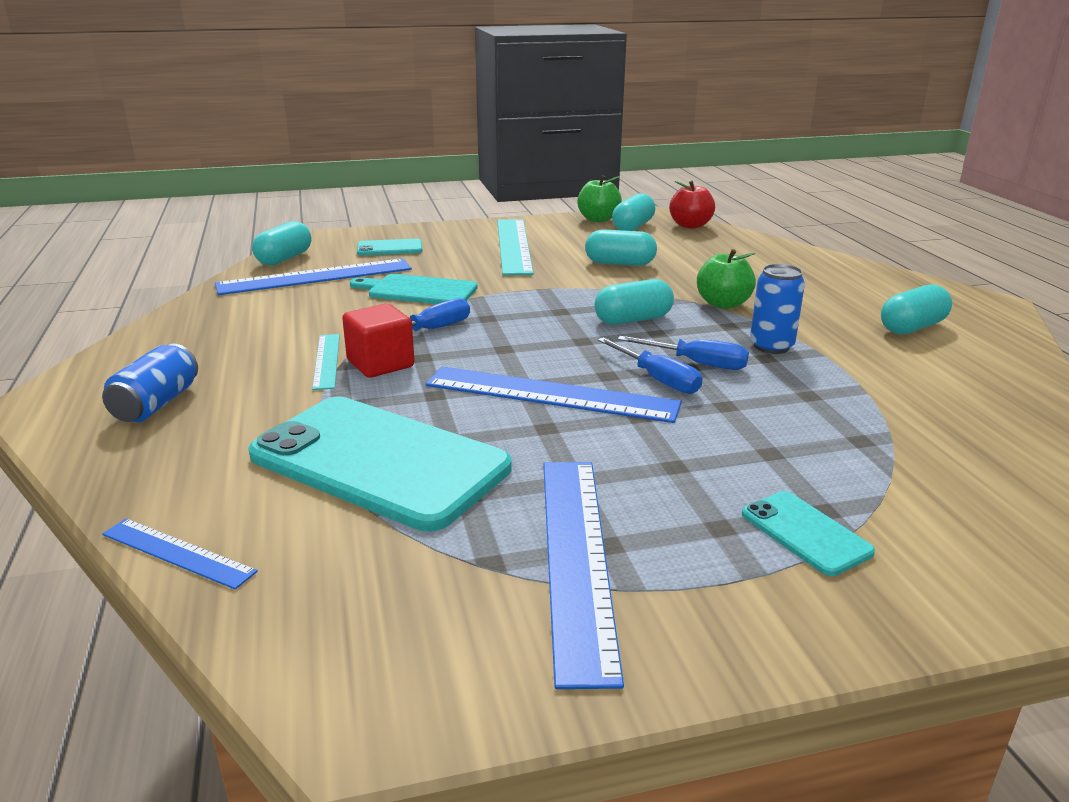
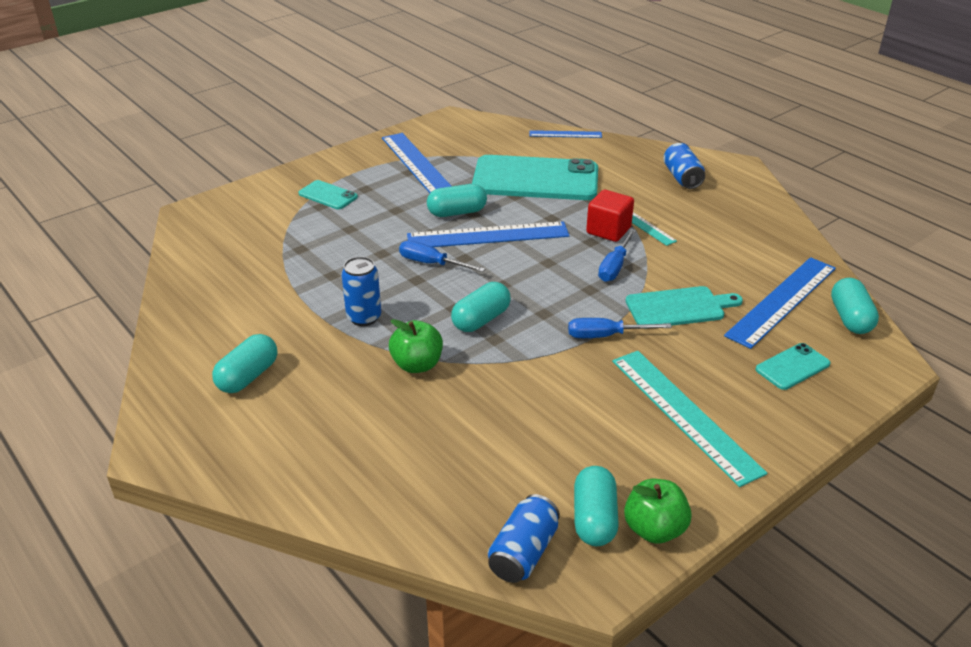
camera: 155 degrees right, 10 degrees up
turquoise capsule [585,229,657,266] -> turquoise capsule moved to [427,184,487,217]
blue screwdriver [618,336,749,370] -> blue screwdriver moved to [568,318,672,338]
red apple [669,181,715,229] -> blue can [488,494,560,583]

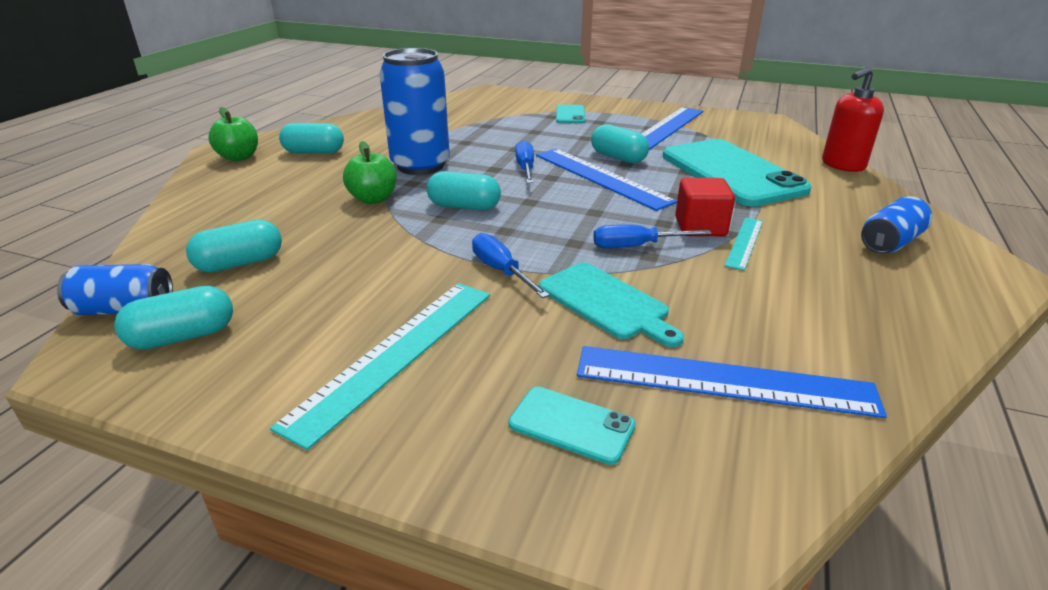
camera: 60 degrees right, 5 degrees down
blue can [341,257,381,326] -> blue can [379,48,450,175], size x1.83
blue ruler [529,130,602,138] -> red soap dispenser [822,67,884,172]
green apple [624,479,692,544] -> green apple moved to [208,107,258,161]
turquoise capsule [831,278,879,334] -> turquoise capsule moved to [186,219,282,272]

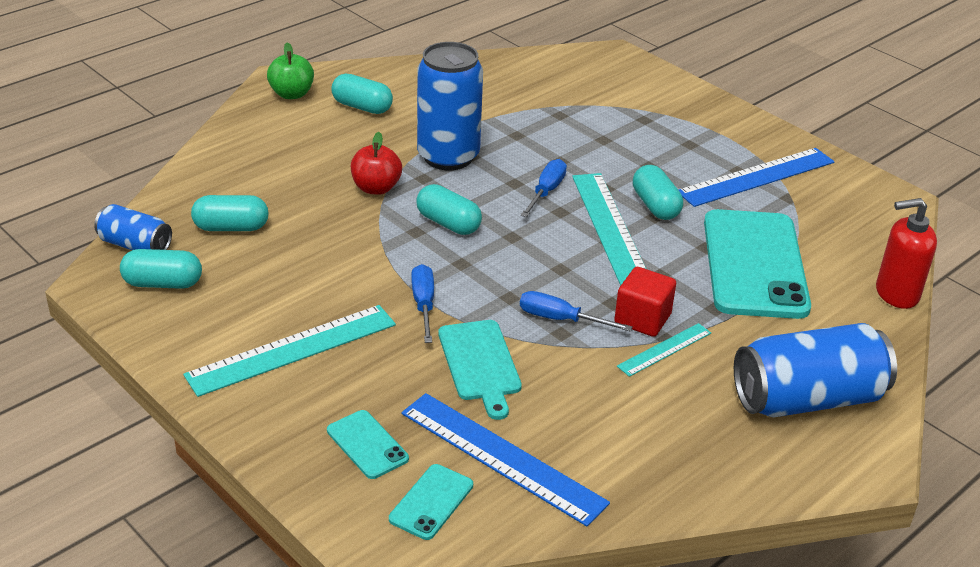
camera: 25 degrees right, 5 degrees up
green apple [343,141,397,204] -> red apple [351,132,402,195]
blue ruler [536,149,677,211] -> turquoise ruler [572,173,646,286]
turquoise phone [556,105,585,123] -> turquoise phone moved to [389,464,473,540]
blue can [861,196,932,254] -> blue can [734,323,897,417], size x1.83

